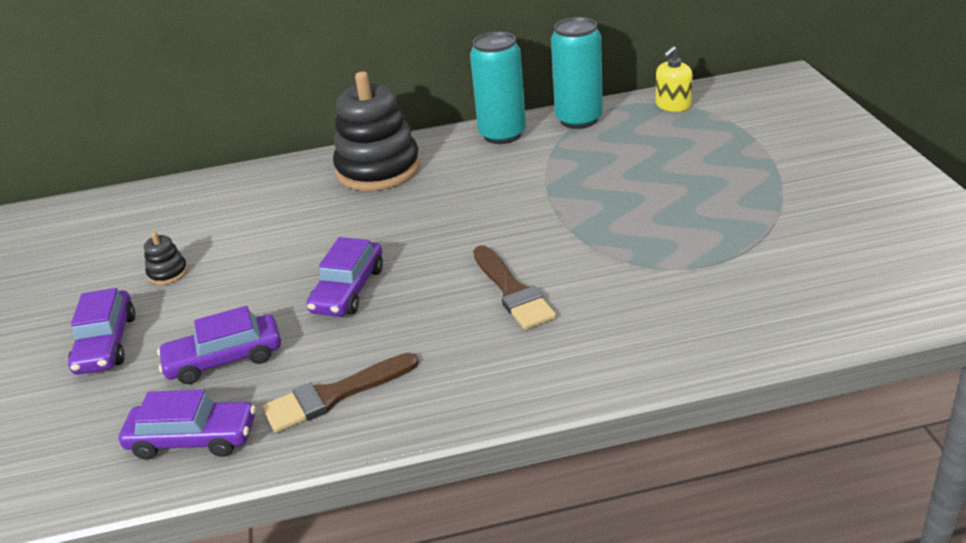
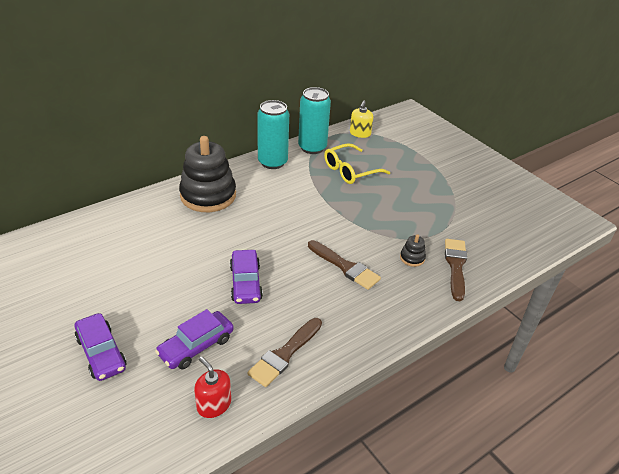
camera: 30 degrees left, 5 degrees up
purple car [119,389,256,460] -> red soap dispenser [194,357,231,418]
black stacking toy [144,232,188,285] -> black stacking toy moved to [400,234,426,267]
none -> yellow glasses [324,143,390,184]
none -> brown brush [445,239,467,301]

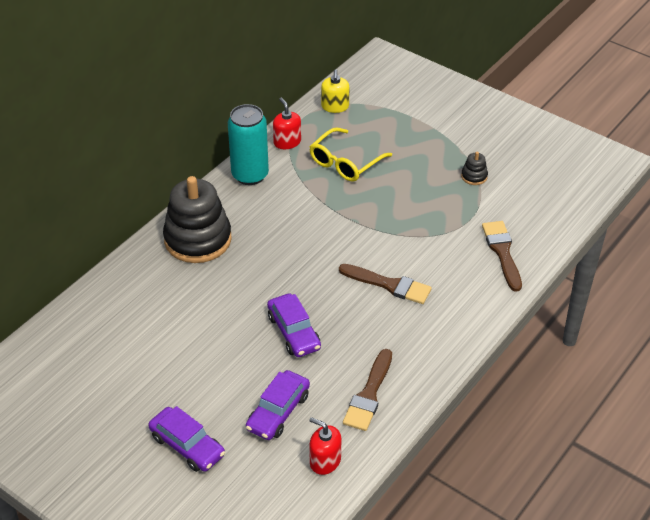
camera: 15 degrees left, 5 degrees up
turquoise can [298,87,331,154] -> red soap dispenser [273,98,301,149]
black stacking toy [400,234,426,267] -> black stacking toy moved to [461,152,488,185]

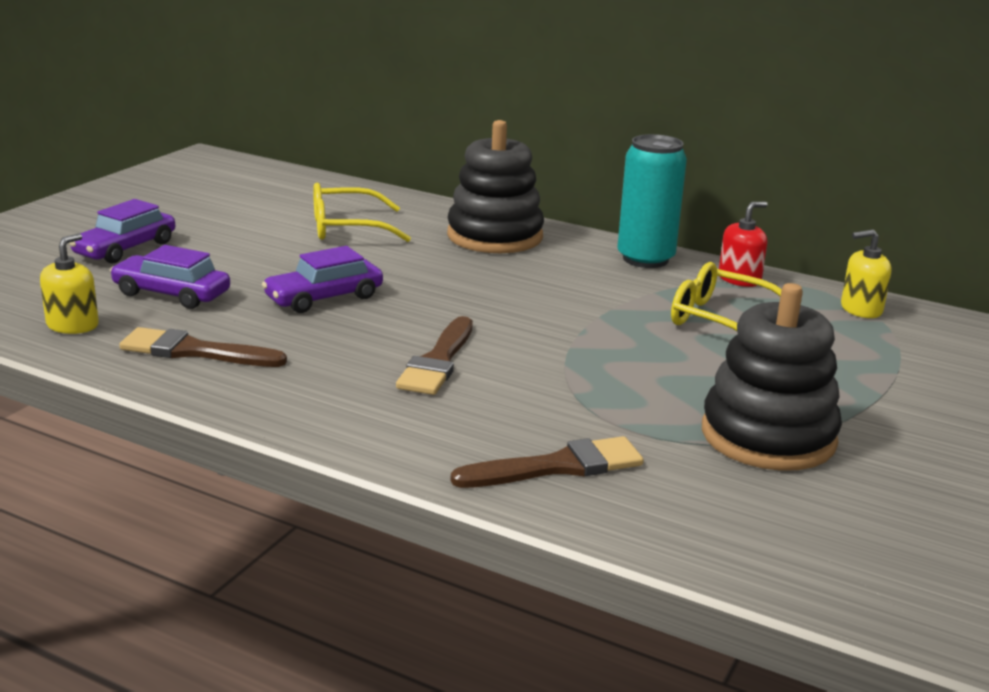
camera: 80 degrees right, 20 degrees down
red soap dispenser [309,417,341,475] -> yellow soap dispenser [40,233,99,334]
black stacking toy [461,152,488,185] -> black stacking toy [702,283,842,471], size x2.43
none -> yellow glasses [313,183,411,242]

